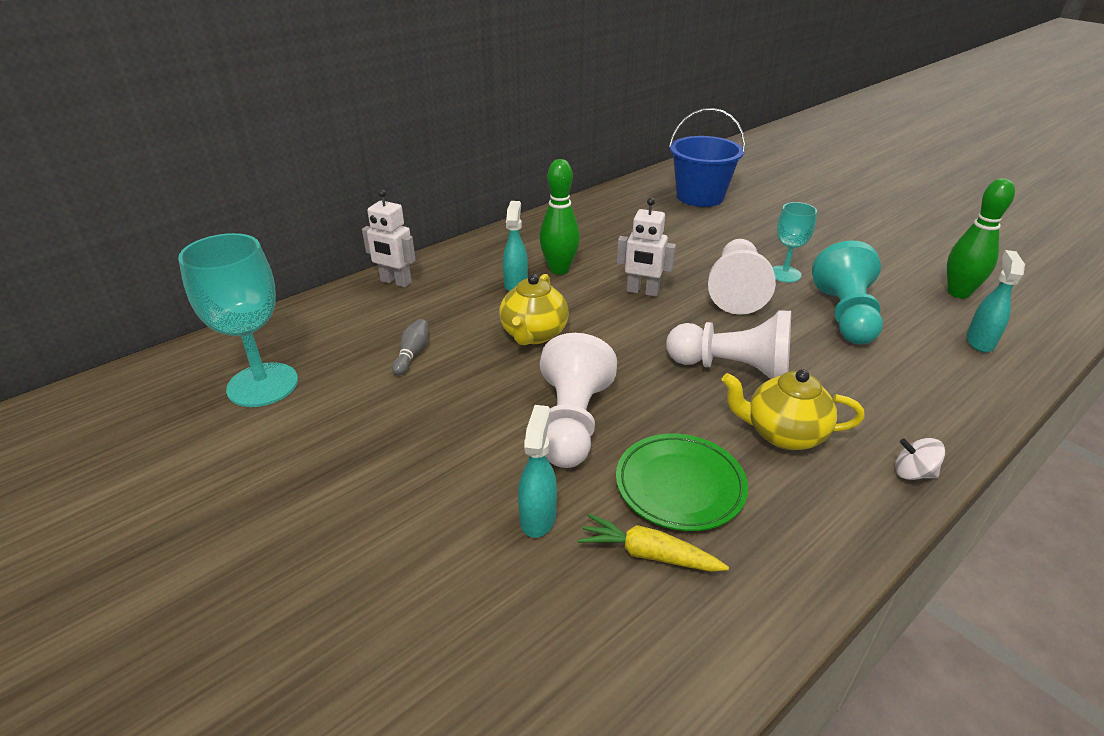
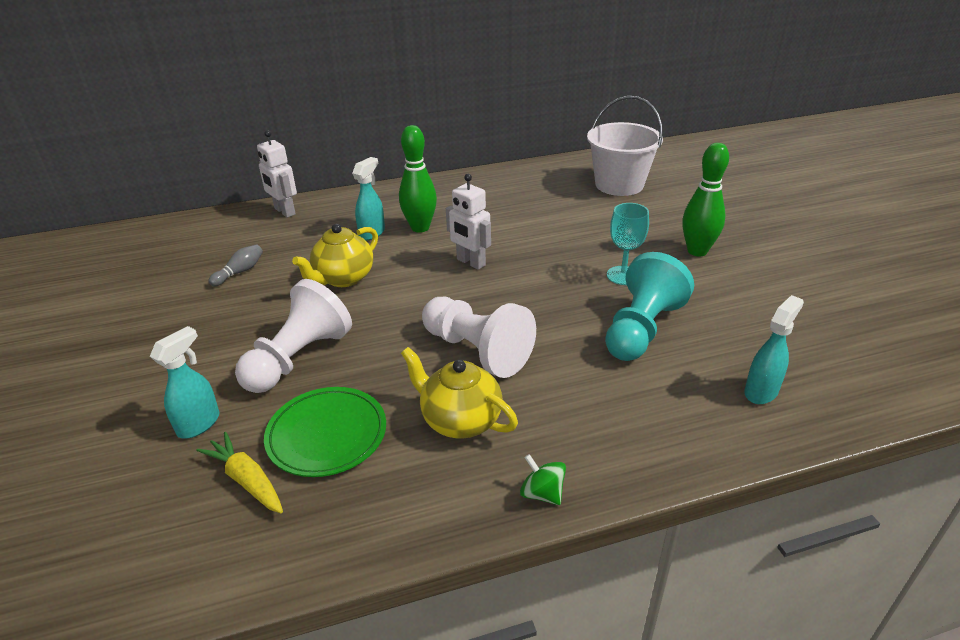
camera: 25 degrees right, 0 degrees up
turquoise goblet [178,233,298,407] -> none
blue bucket [669,108,746,207] -> white bucket [587,96,663,196]
white pawn [708,239,776,315] -> none
white spinning top [895,438,945,480] -> green spinning top [520,454,566,505]
green bowling pin [947,178,1015,298] -> green bowling pin moved to [682,143,729,256]

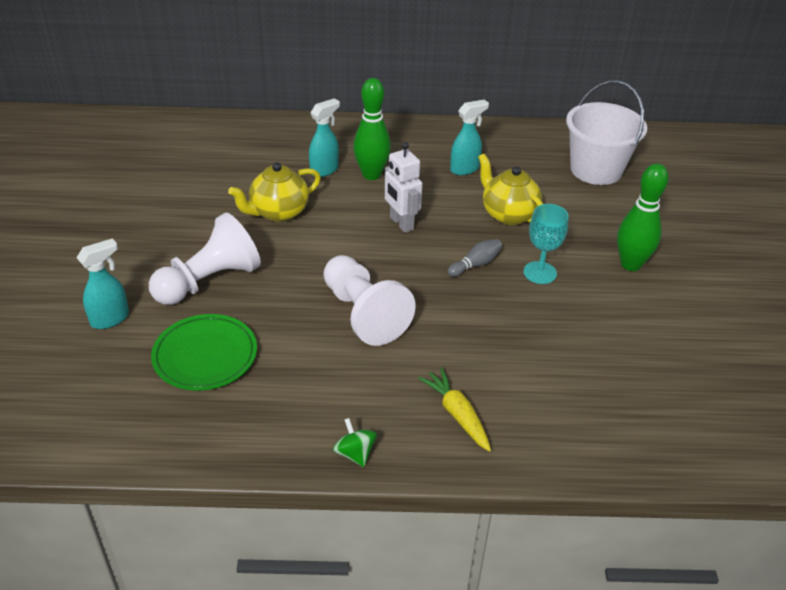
camera: 15 degrees right, 5 degrees up
yellow carrot [196,432,283,513] -> yellow carrot moved to [418,367,491,452]
grey bowling pin [209,244,263,286] -> grey bowling pin moved to [447,239,502,277]
white robot [257,130,297,218] -> none
yellow teapot [401,347,518,439] -> yellow teapot moved to [478,154,543,225]
turquoise pawn [605,252,694,361] -> none
turquoise spray bottle [744,295,804,404] -> turquoise spray bottle moved to [450,99,489,175]

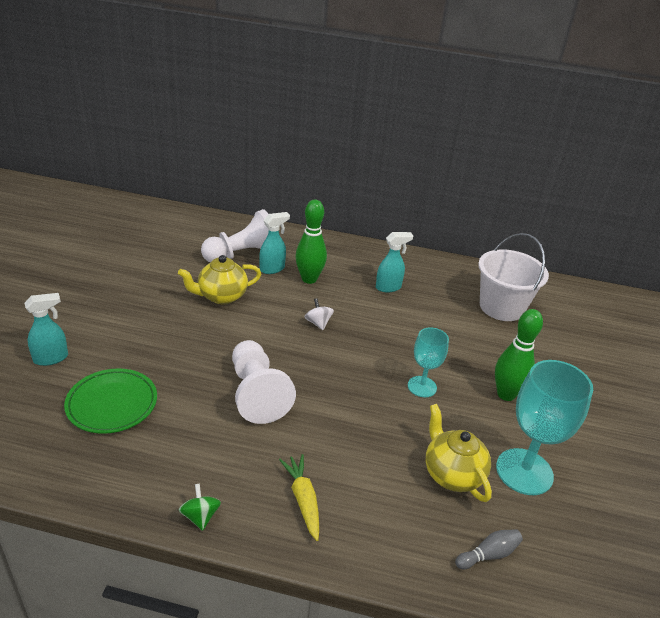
camera: 10 degrees right, 5 degrees down
white pawn [149,213,261,305] -> white pawn moved to [201,209,269,262]
white robot [385,142,423,233] -> white spinning top [305,298,334,330]
grey bowling pin [447,239,502,277] -> grey bowling pin moved to [455,529,523,569]
yellow teapot [478,154,543,225] -> yellow teapot moved to [426,404,492,502]
none -> turquoise goblet [496,360,593,495]

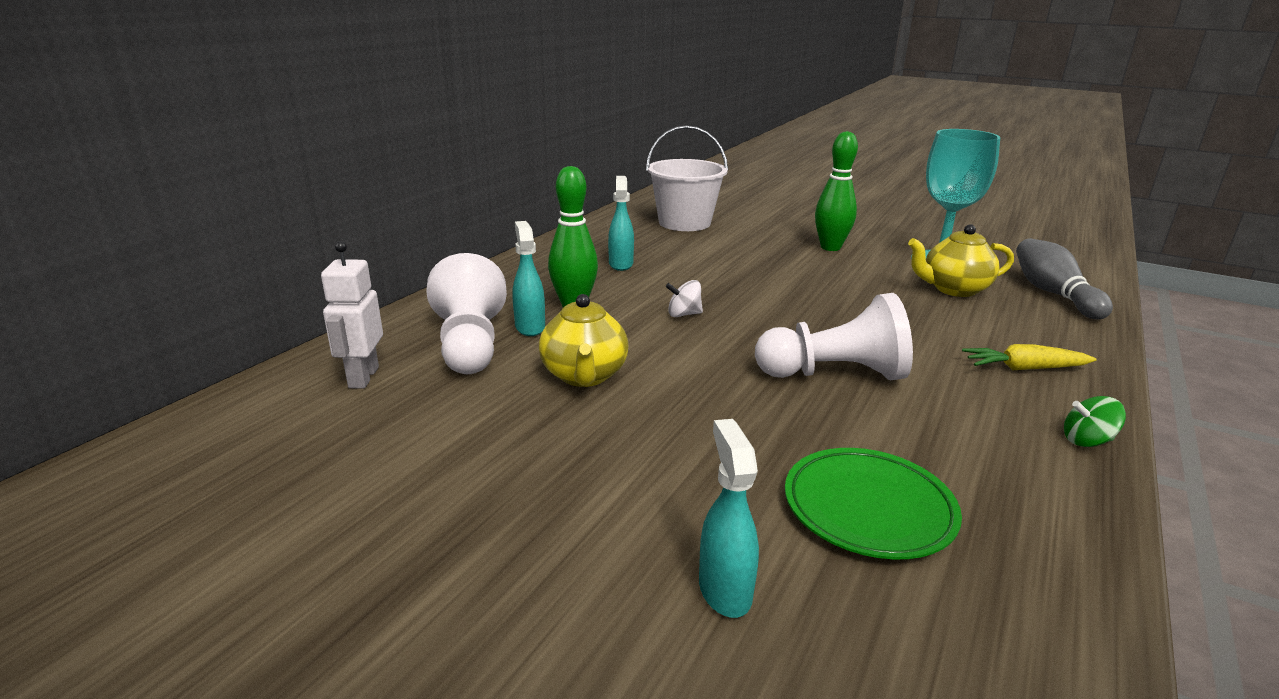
camera: 70 degrees left, 10 degrees down
turquoise goblet [408,327,449,397] -> none
grey bowling pin [455,529,523,569] -> grey bowling pin [1016,238,1113,319], size x1.85
none -> white robot [321,241,383,389]

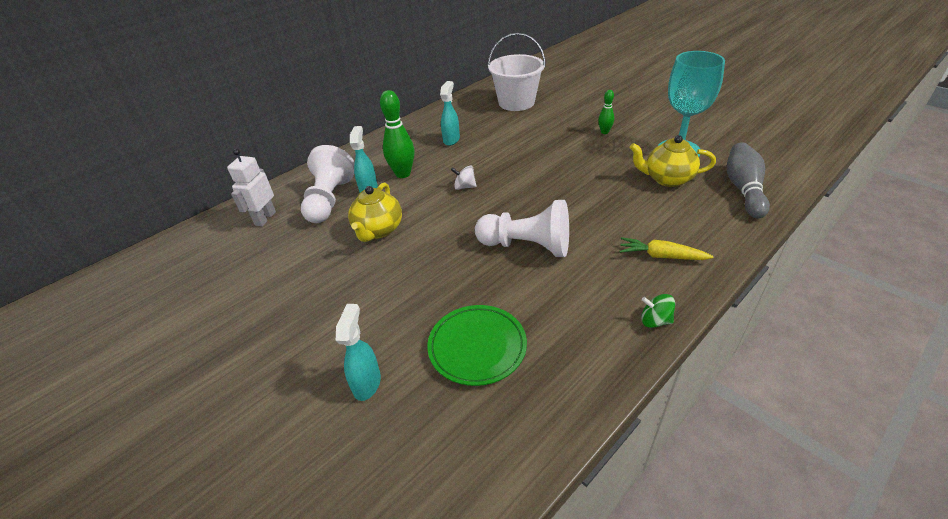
camera: 20 degrees right, 15 degrees up
green bowling pin [815,131,858,251] -> green bowling pin [598,90,614,134], size x0.54

